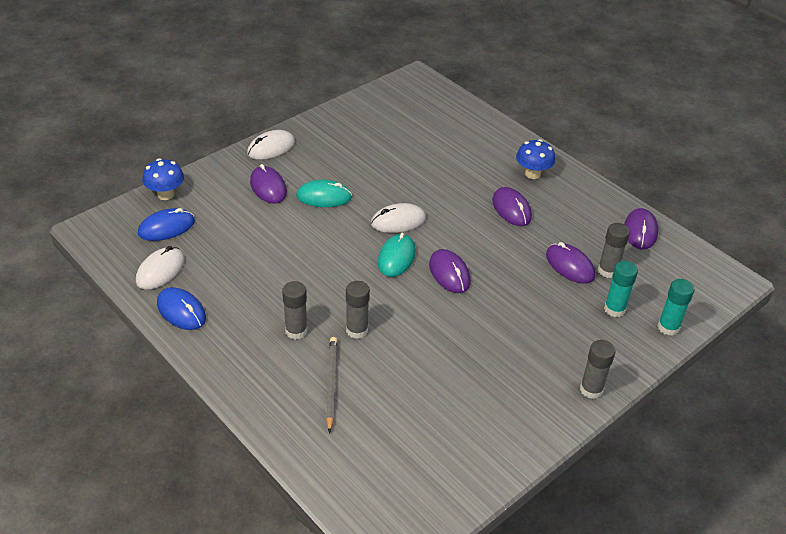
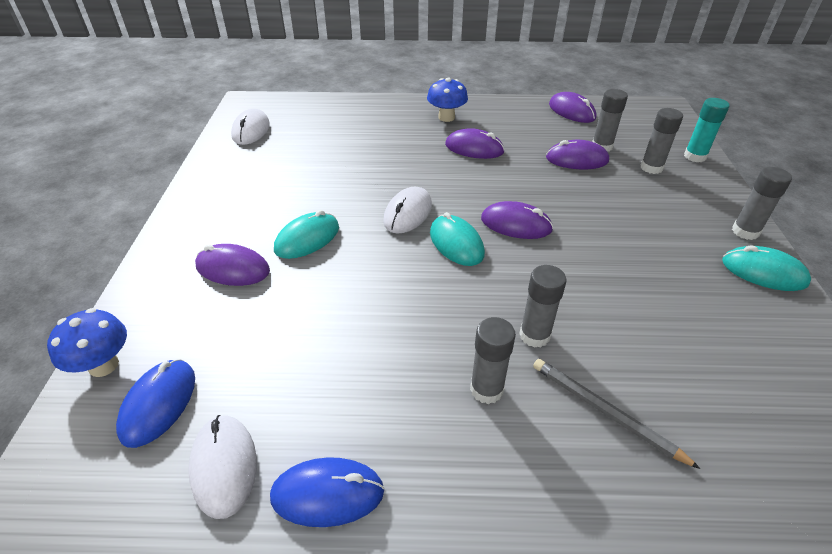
camera: 45 degrees left, 0 degrees up
white mouse [247,130,295,160] -> white mouse moved to [231,109,270,145]
turquoise glue stick [604,261,638,317] -> grey glue stick [640,108,683,174]
none -> turquoise mouse [722,245,811,291]

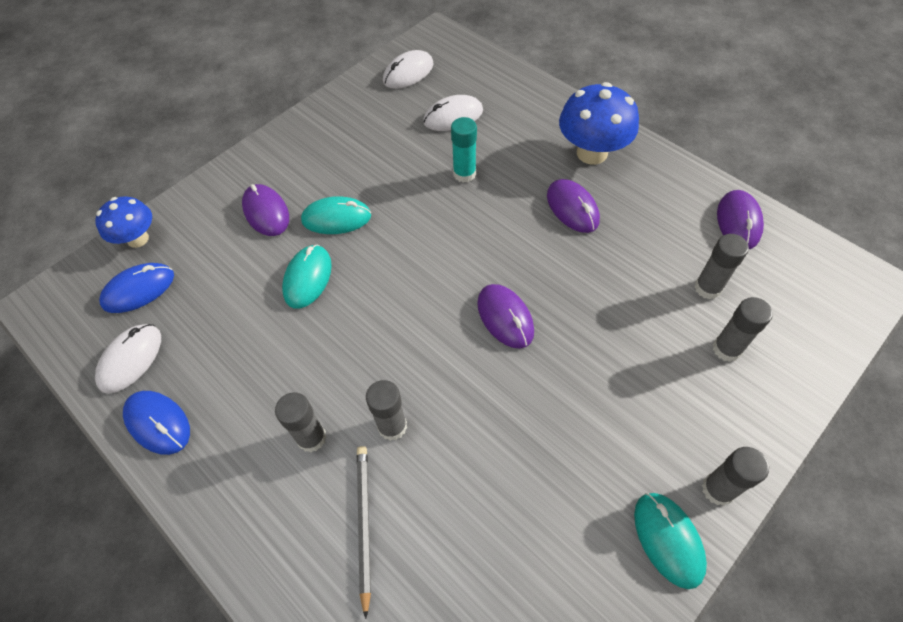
camera: 45 degrees right, 15 degrees up
white mouse [383,187,432,234] -> white mouse moved to [423,95,483,131]
blue mushroom [427,77,468,122] -> blue mushroom [559,82,639,165], size x1.56
turquoise mouse [430,212,485,266] -> turquoise mouse moved to [282,244,332,309]
purple mouse [546,140,609,169] -> none
turquoise glue stick [684,98,730,162] -> turquoise glue stick moved to [451,117,477,183]

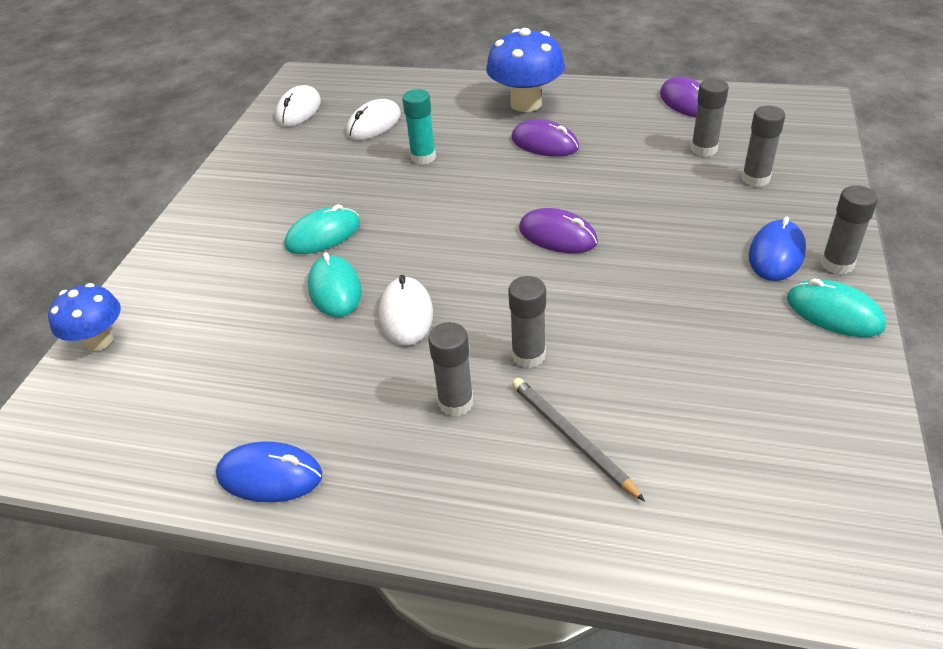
camera: 30 degrees left, 15 degrees down
white mouse [95,324,161,394] -> white mouse moved to [379,275,433,346]
blue mouse [99,263,174,313] -> blue mouse moved to [749,216,806,281]
purple mouse [242,184,289,236] -> none

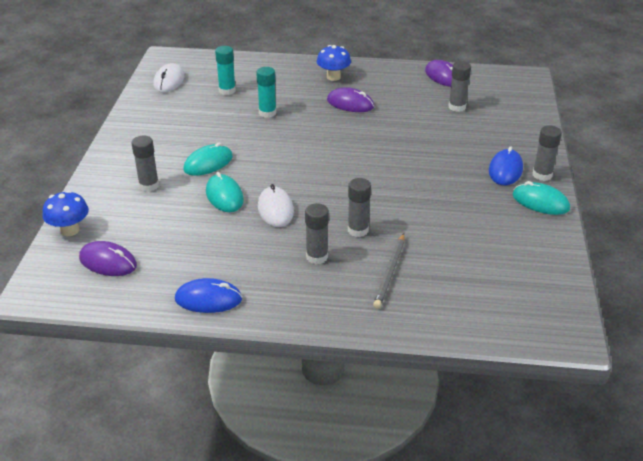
camera: 10 degrees left, 5 degrees down
white mouse [346,99,401,140] -> turquoise glue stick [215,46,236,95]
blue mushroom [486,28,565,112] -> blue mushroom [317,45,351,81], size x0.64
grey pencil [512,378,645,501] -> grey pencil turned 120 degrees counterclockwise [373,233,404,309]
purple mouse [519,208,598,253] -> purple mouse moved to [79,241,137,276]
grey glue stick [742,106,785,187] -> grey glue stick moved to [132,136,159,192]

